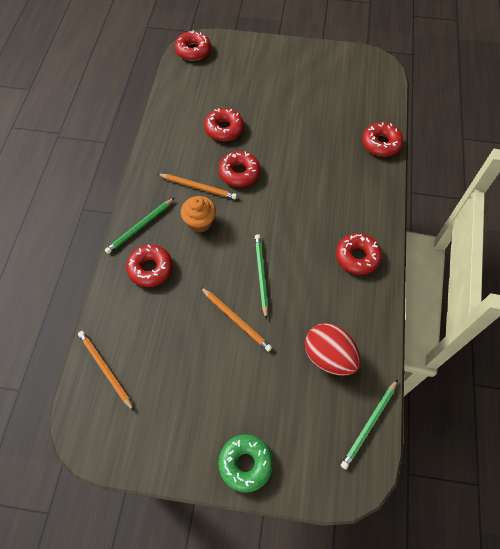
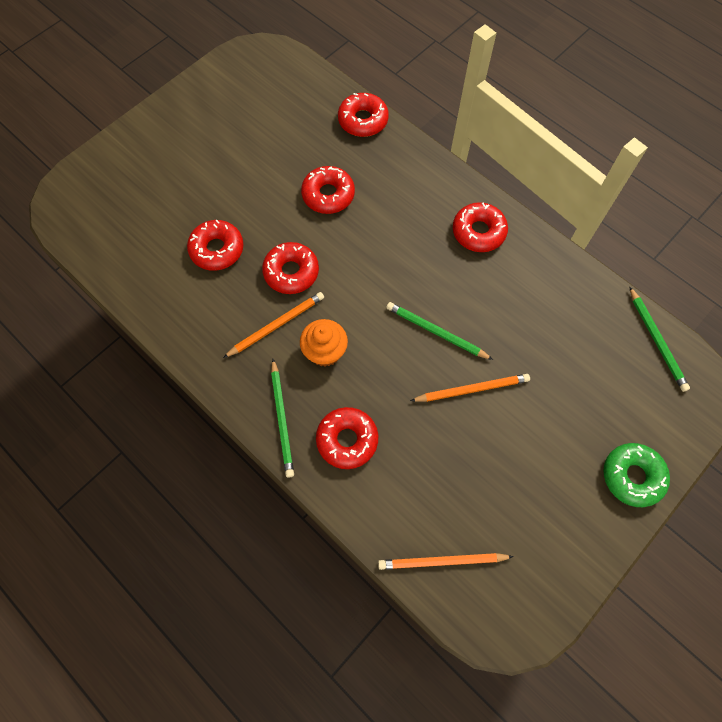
camera: 55 degrees left, 5 degrees up
red donut [175,30,211,61] -> red donut moved to [301,166,355,214]
red egg [305,323,361,376] -> none

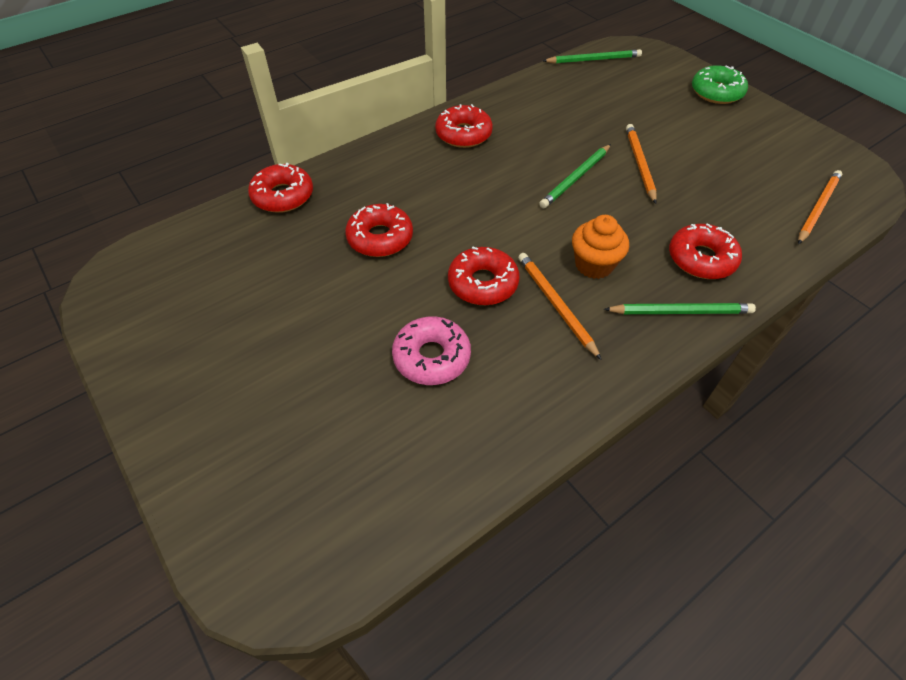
camera: 80 degrees left, 15 degrees down
red donut [187,220,244,271] -> pink donut [392,316,471,385]
orange pencil [378,553,514,570] -> orange pencil turned 150 degrees counterclockwise [798,170,842,244]

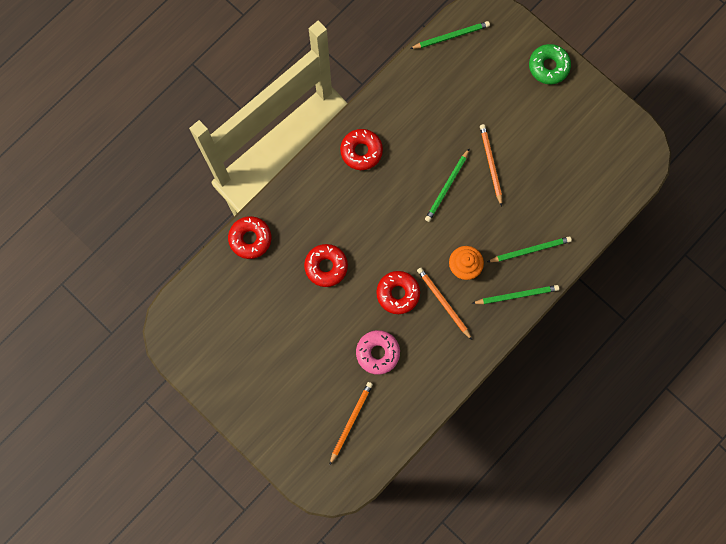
camera: 10 degrees left, 25 degrees up
red donut [669,223,742,279] -> green pencil [487,236,572,262]
orange pencil [798,170,842,244] -> orange pencil moved to [330,382,373,464]

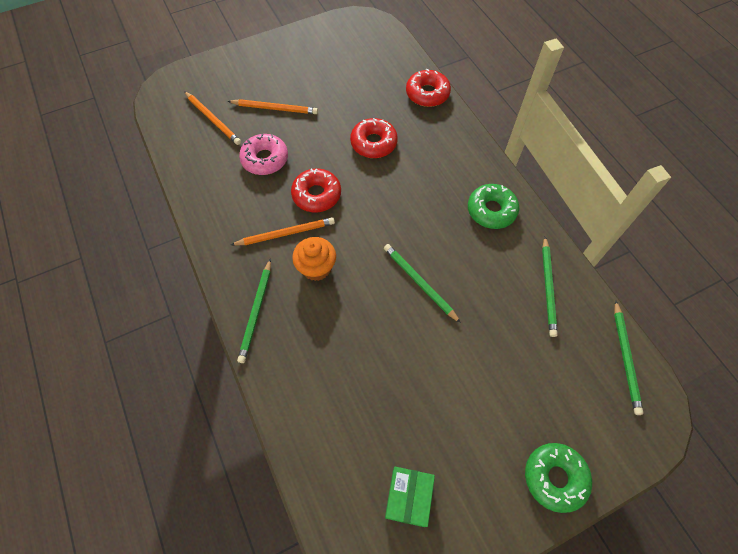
camera: 110 degrees right, 15 degrees down
red donut [340,129,383,170] -> green donut [468,184,519,229]
orange pencil [480,124,502,206] -> orange pencil moved to [228,99,318,114]
green pencil [487,236,572,262] -> green pencil moved to [542,237,558,337]
none -> green box [385,467,435,527]

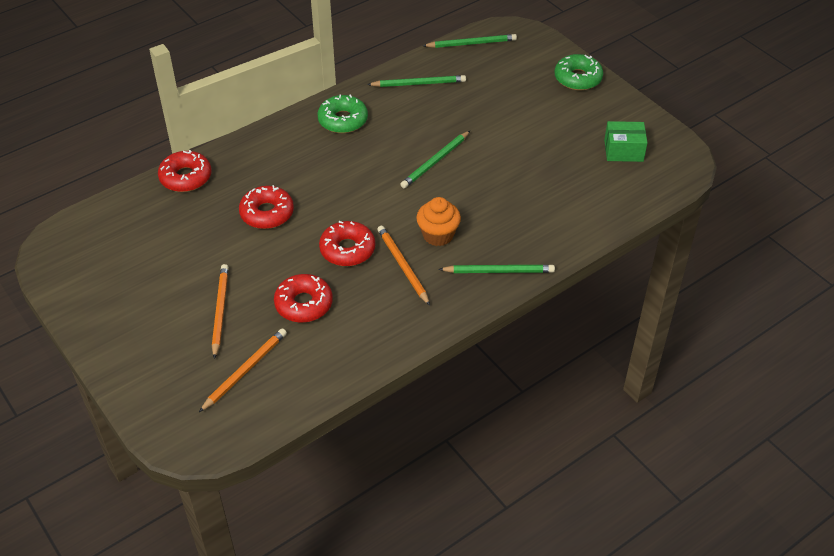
camera: 100 degrees left, 15 degrees down
pink donut [239,134,288,175] -> red donut [274,274,333,323]

